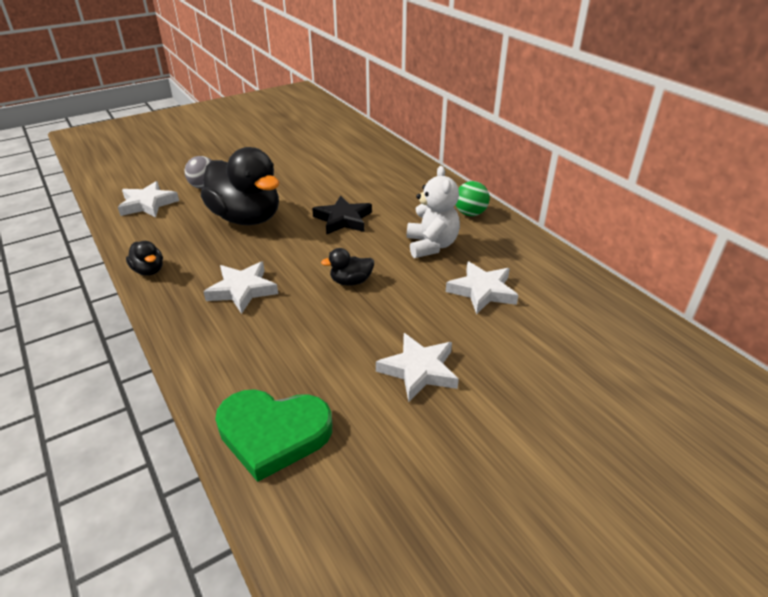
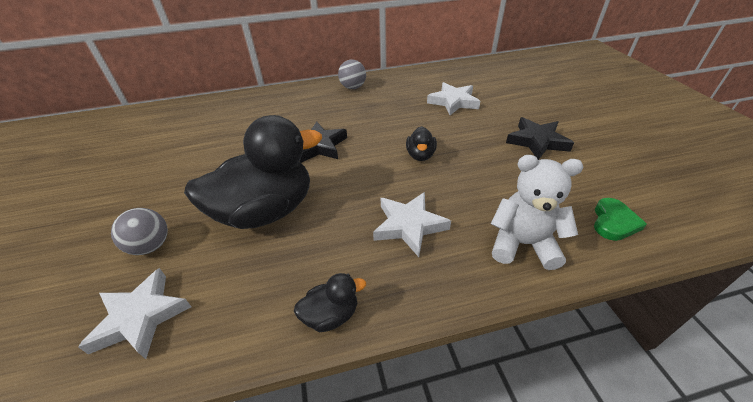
camera: 70 degrees left, 5 degrees up
green heart [215,389,332,482] -> green heart [594,198,647,241], size x0.54
white star [376,333,459,403] -> black star [506,117,574,160]
white teddy bear [407,166,460,258] -> white teddy bear moved to [491,155,583,270]
green ball [456,181,490,216] -> grey ball [338,60,366,89]

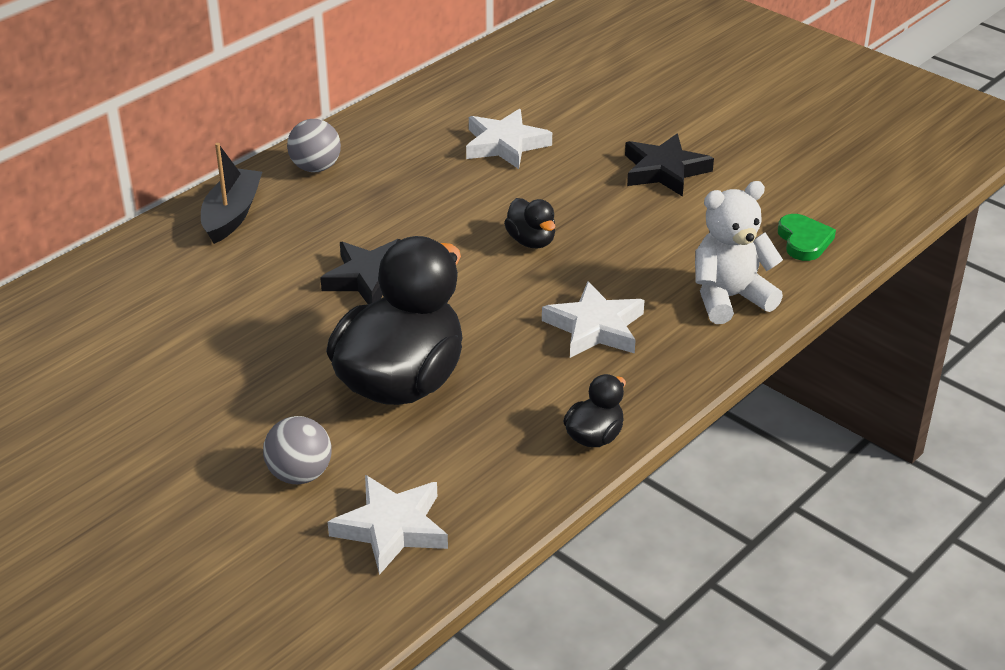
camera: 35 degrees left, 5 degrees down
none -> black boat [201,143,262,244]

